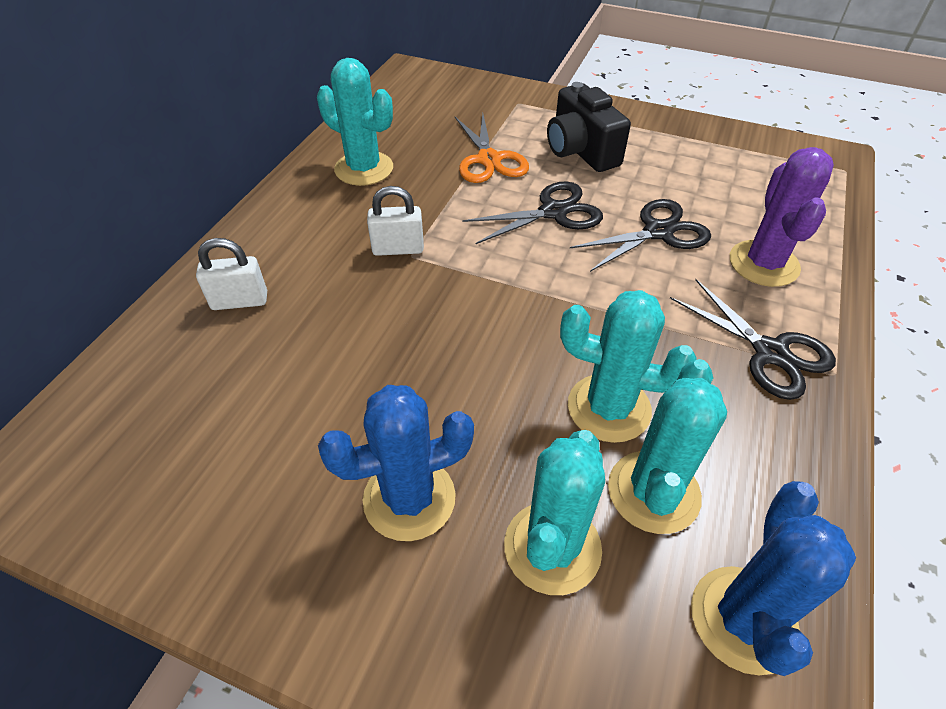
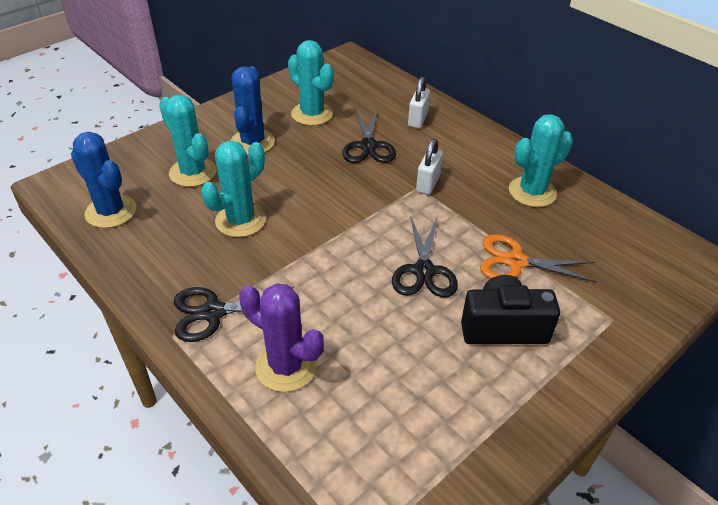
camera: 115 degrees right, 5 degrees down
black scissors [570,199,711,272] -> black scissors moved to [342,109,396,163]
turquoise cactus [608,359,727,534] -> turquoise cactus moved to [288,40,334,126]

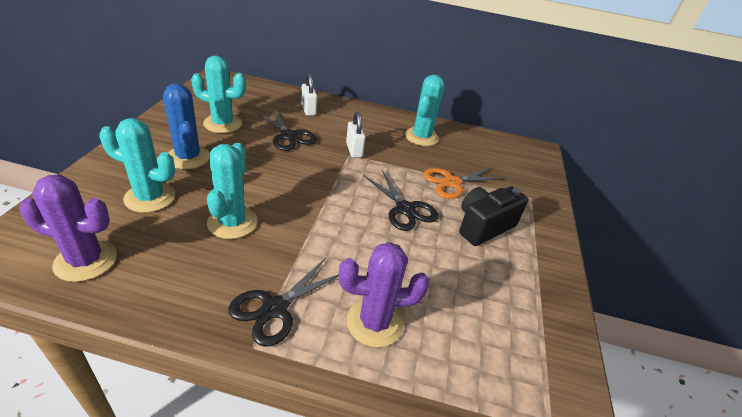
camera: 40 degrees left, 5 degrees down
blue cactus [71,132,136,228] -> purple cactus [19,174,117,282]

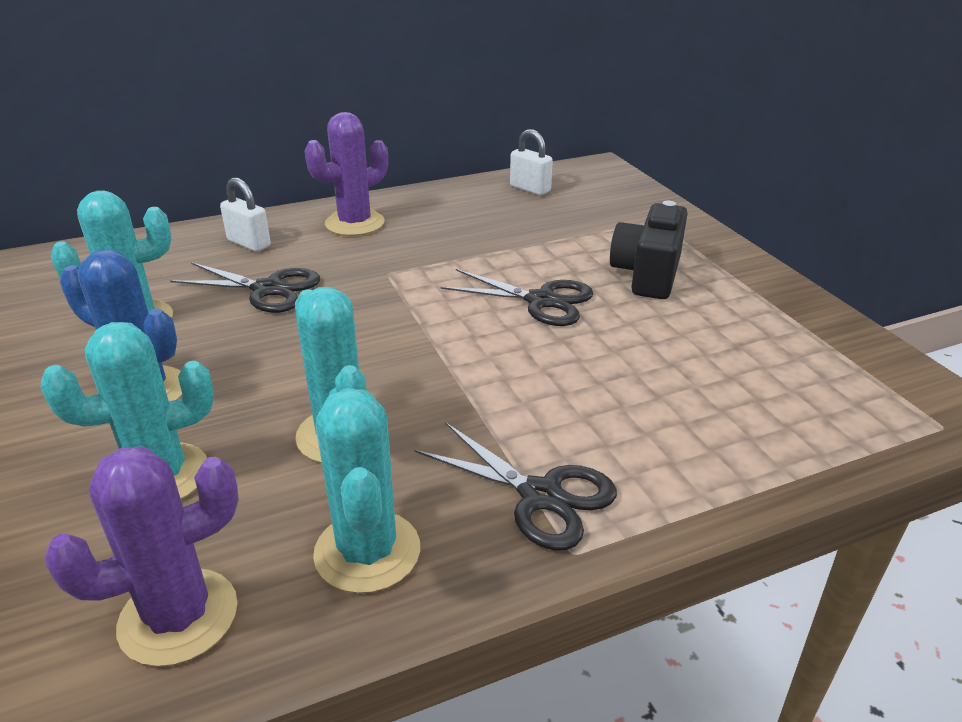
camera: 30 degrees left, 5 degrees down
black scissors [228,258,339,347] -> black scissors turned 60 degrees counterclockwise [415,423,617,550]
purple cactus [339,242,430,348] -> purple cactus moved to [305,112,388,236]
white padlock [346,112,365,158] -> white padlock moved to [510,129,553,195]
turquoise cactus [405,74,444,146] -> turquoise cactus moved to [313,388,420,593]
orange scissors [423,167,505,199] -> none

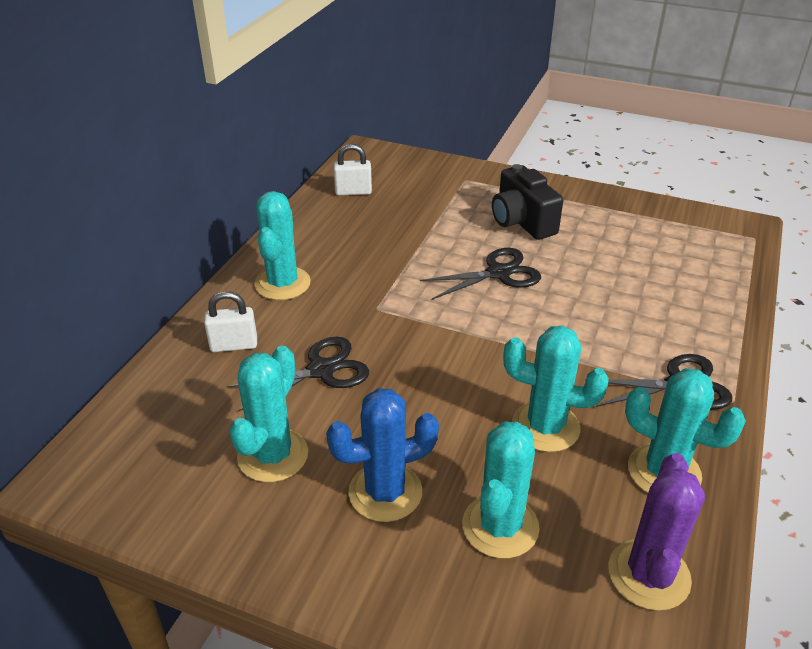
camera: 45 degrees left, 5 degrees up
purple cactus [305,112,388,236] -> turquoise cactus [254,191,311,300]

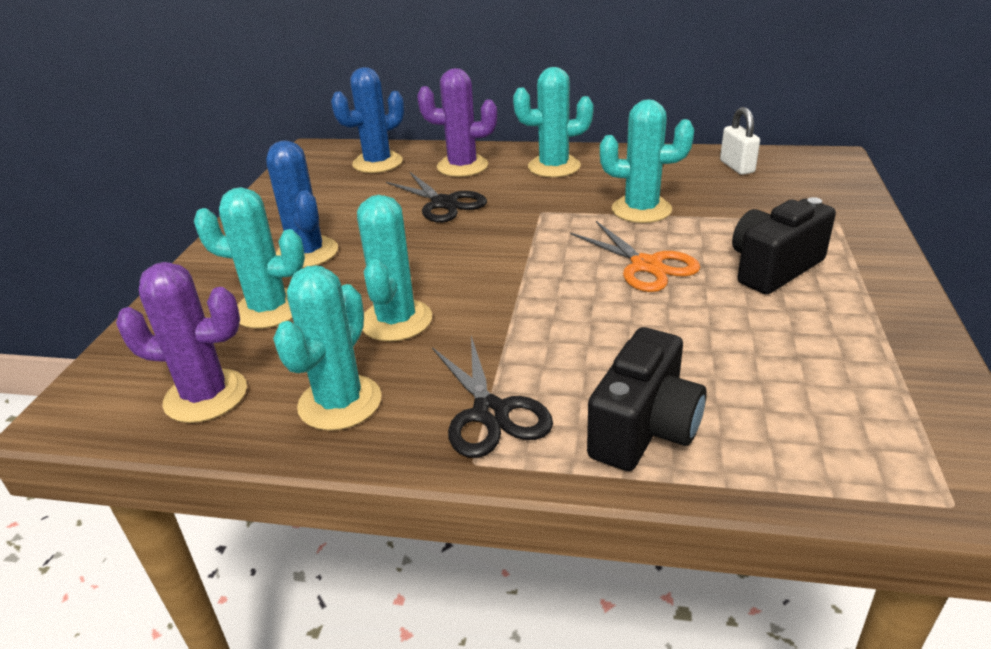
camera: 80 degrees right, 5 degrees down
white padlock [204,291,257,352] -> purple cactus [417,68,497,177]
turquoise cactus [229,345,308,482] -> turquoise cactus moved to [600,99,694,223]
black scissors [420,248,541,300] -> orange scissors [570,221,701,292]
none -> blue cactus [331,67,404,173]
none -> black camera [587,327,707,471]

